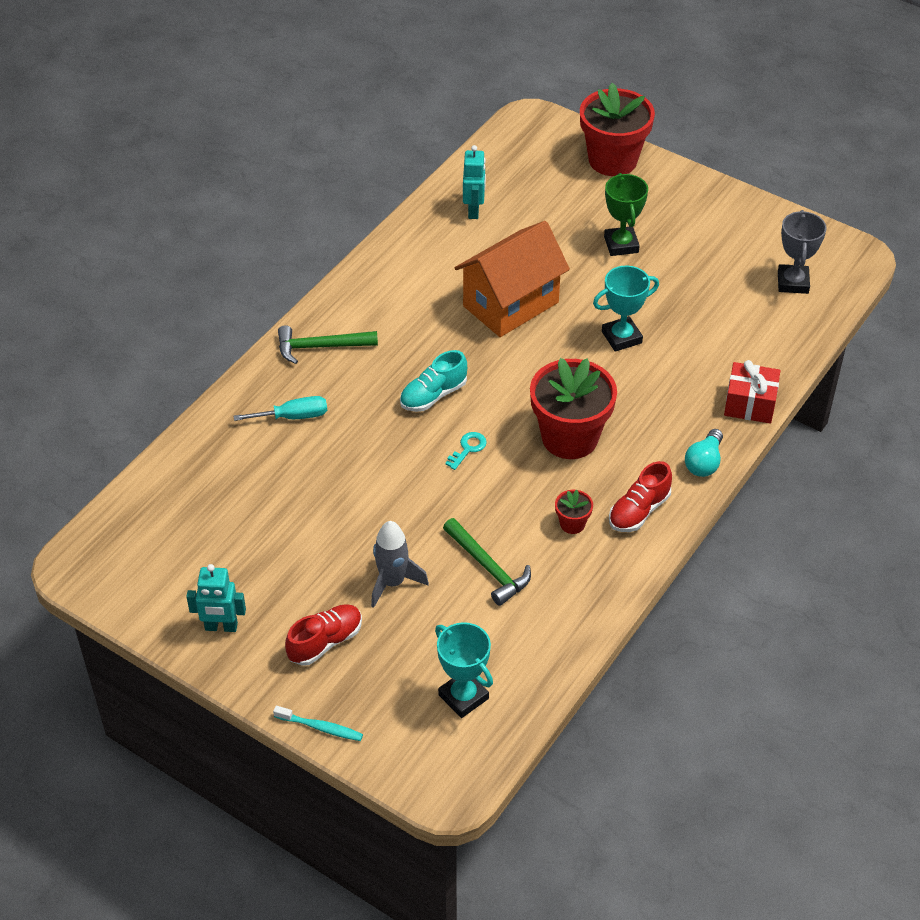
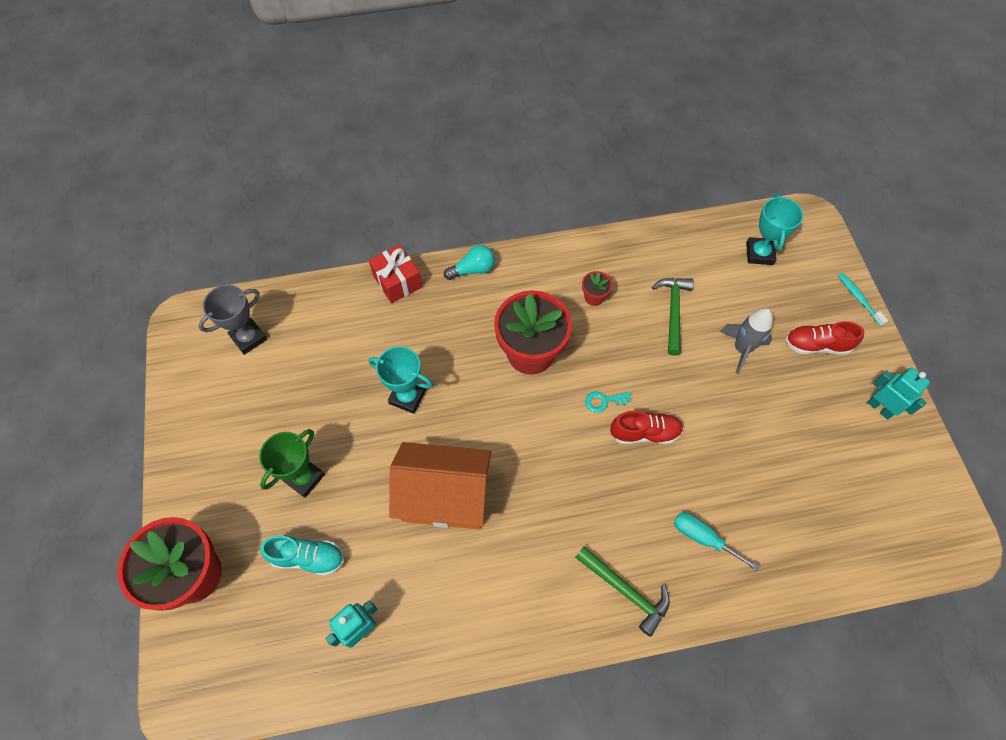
camera: 135 degrees left, 15 degrees up
turquoise shoe [400,350,467,412] -> turquoise shoe moved to [260,536,344,576]
red shoe [609,461,672,532] -> red shoe moved to [610,411,683,444]

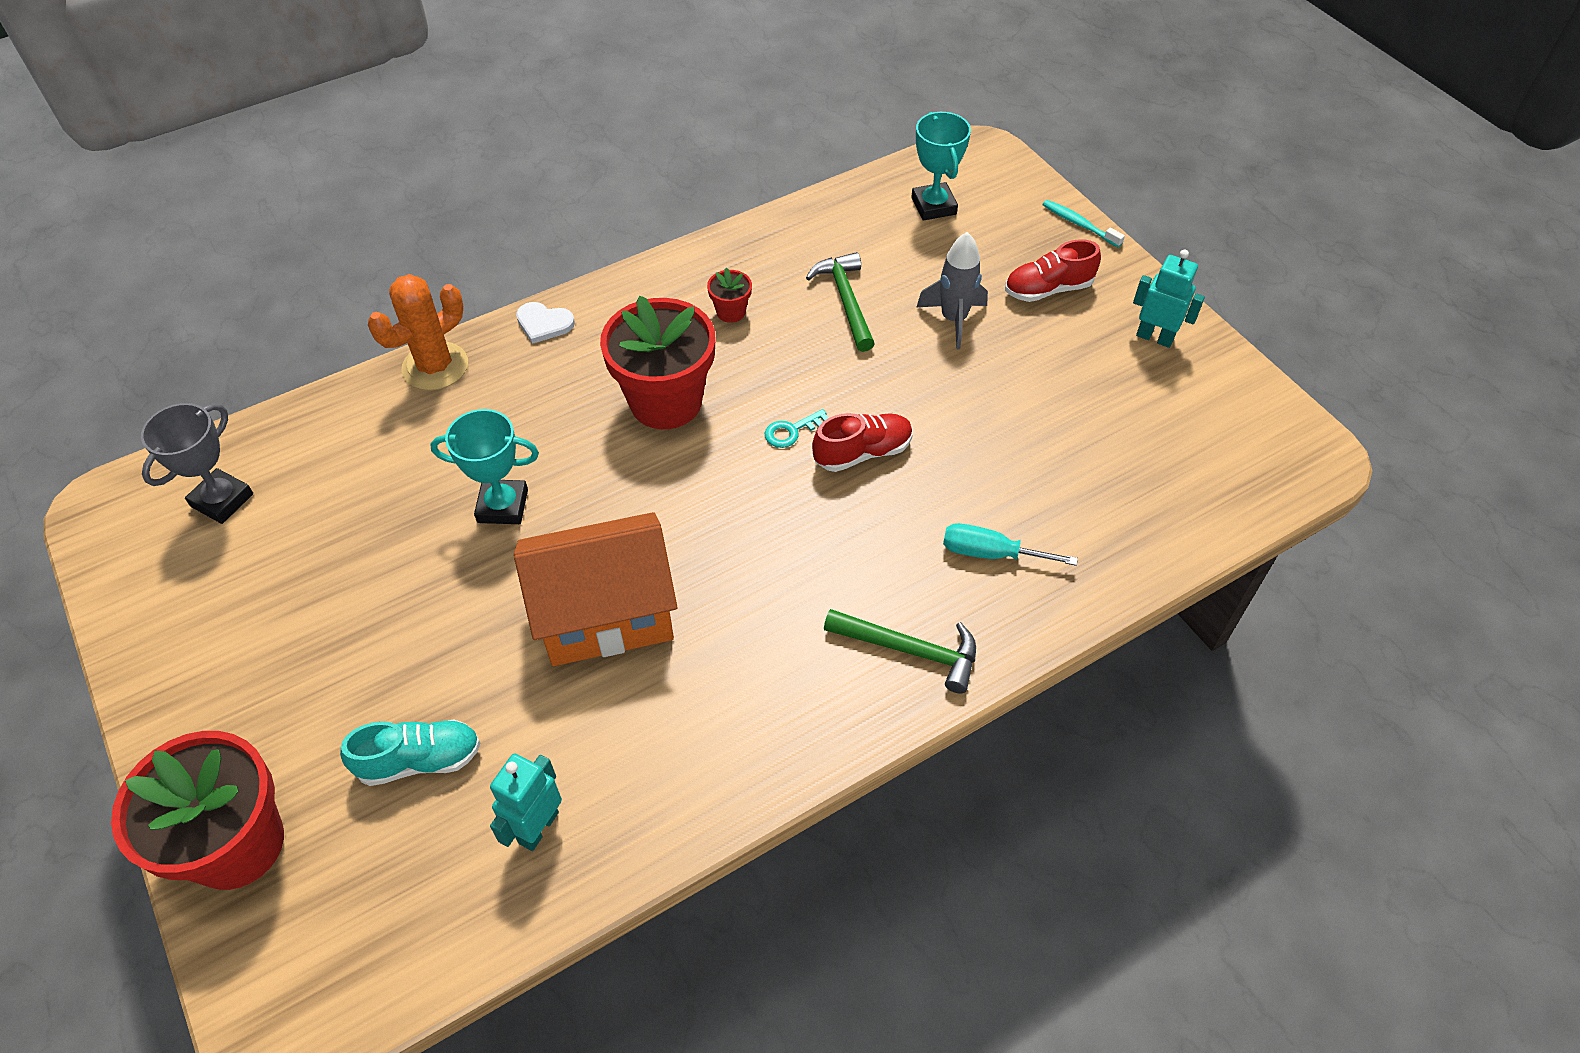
camera: 20 degrees left, 10 degrees down
green trophy [259,429,325,498] -> none
red gift [369,244,422,303] -> orange cactus [368,274,468,390]
turquoise light bulb [444,245,495,280] -> white heart [516,302,575,344]

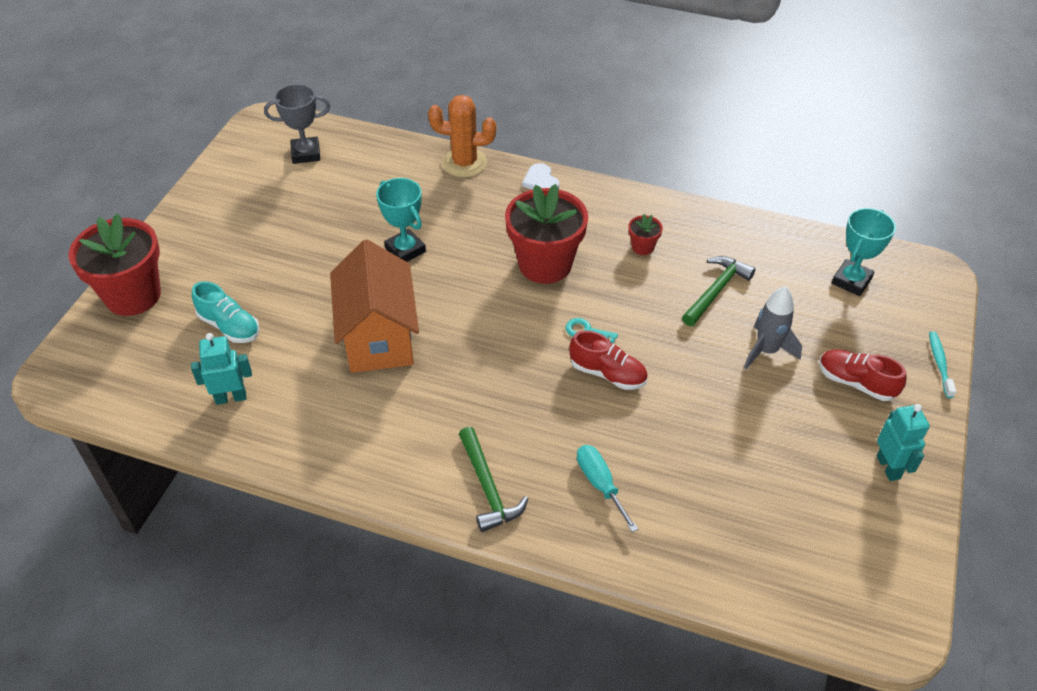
camera: 50 degrees right, 5 degrees down
orange house [514,512,677,666] -> orange house turned 45 degrees clockwise [330,239,419,373]

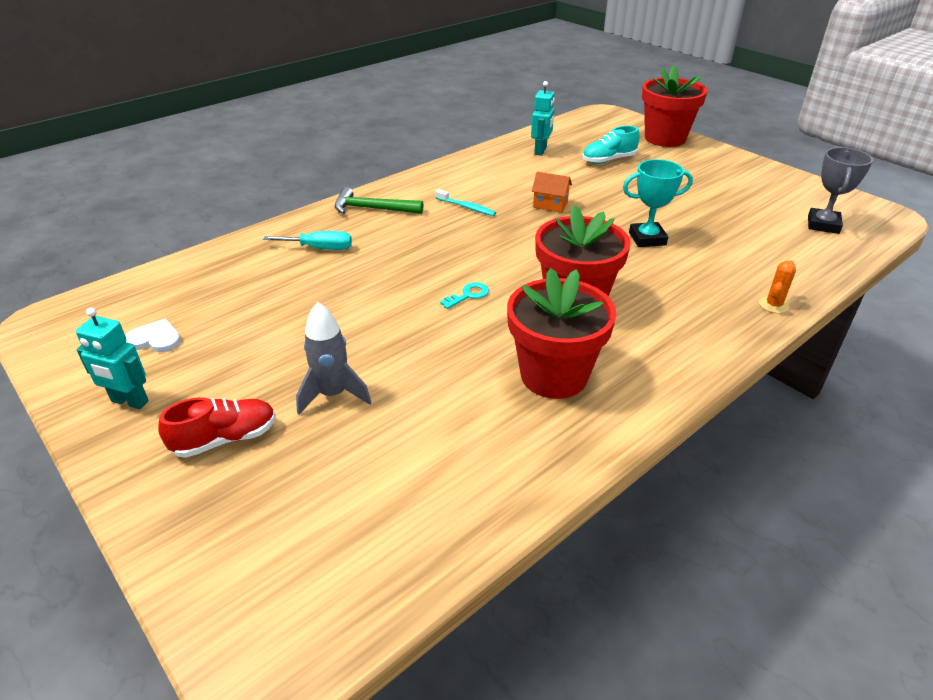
camera: 120 degrees right, 10 degrees down
orange house [330,239,419,373] -> orange house [532,172,572,213], size x0.43
orange cactus [428,95,496,177] -> orange cactus [759,260,796,313], size x0.52
white heart [522,163,559,190] -> white heart moved to [125,319,181,352]
red shoe [569,330,648,390] -> none
red flower pot [628,214,663,255] -> red flower pot [507,268,617,399], size x2.33
green hammer [682,256,756,326] -> none
turquoise trophy [832,208,896,296] -> none
turquoise toothbrush [929,331,956,398] -> turquoise toothbrush moved to [435,189,496,216]

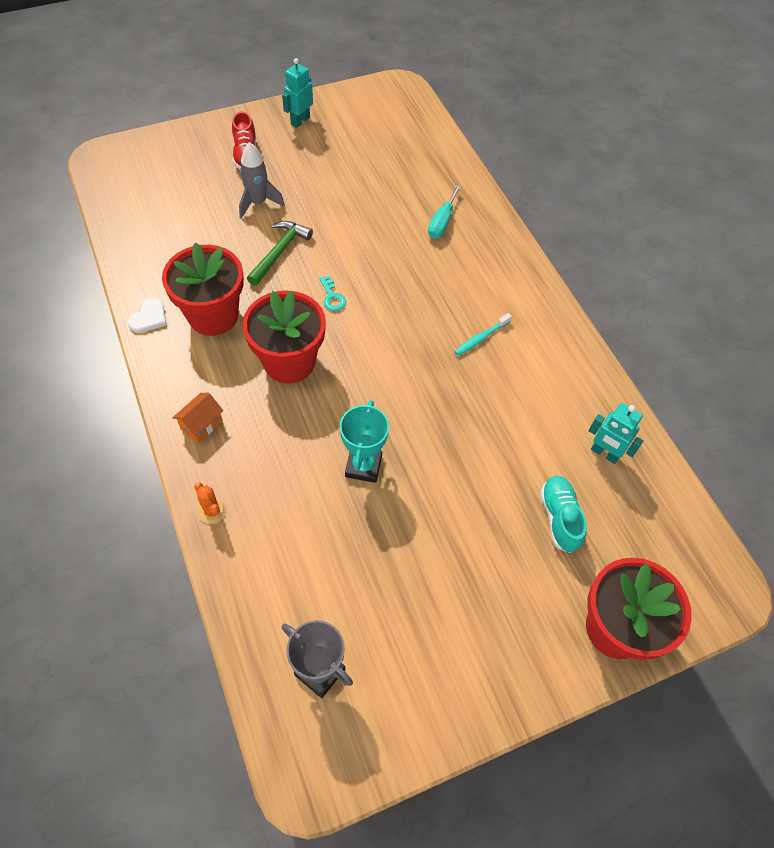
camera: 105 degrees right, 20 degrees up
white heart [125,319,181,352] -> white heart moved to [128,297,167,333]
green hammer [335,187,423,214] -> green hammer moved to [247,221,313,286]
orange house [532,172,572,213] -> orange house moved to [172,393,223,443]

